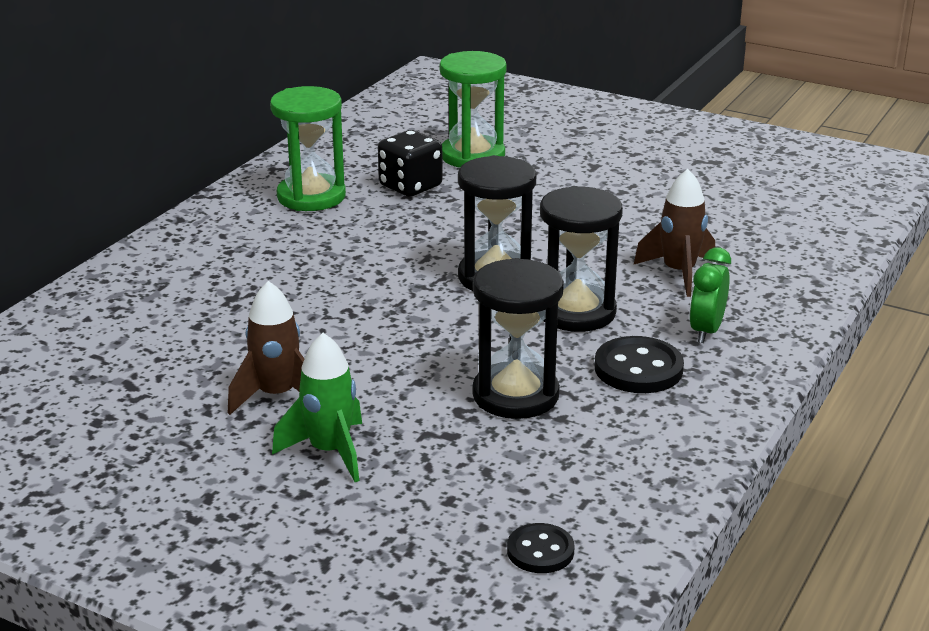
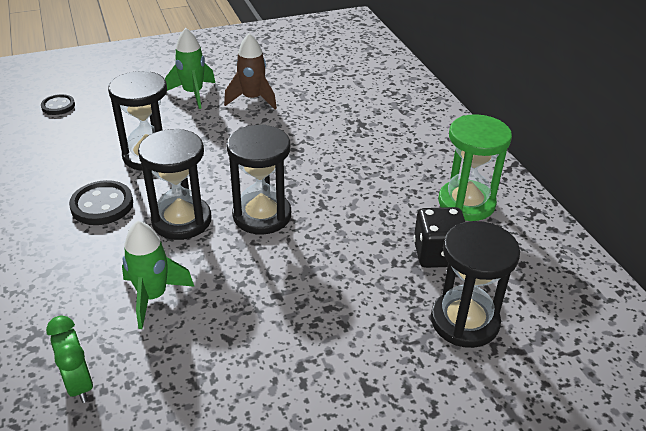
camera: 130 degrees right, 10 degrees up
green hourglass [440,51,507,168] -> black hourglass [431,221,520,348]
brown rocket [634,169,715,297] -> green rocket [122,221,195,329]
green clock [689,247,731,343] -> green clock moved to [46,315,93,403]

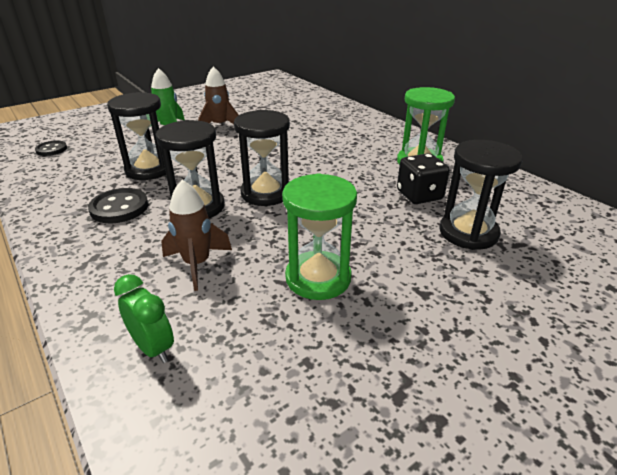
camera: 15 degrees left, 5 degrees down
green rocket [122,221,195,329] -> brown rocket [161,180,232,291]
none -> green hourglass [282,173,357,300]

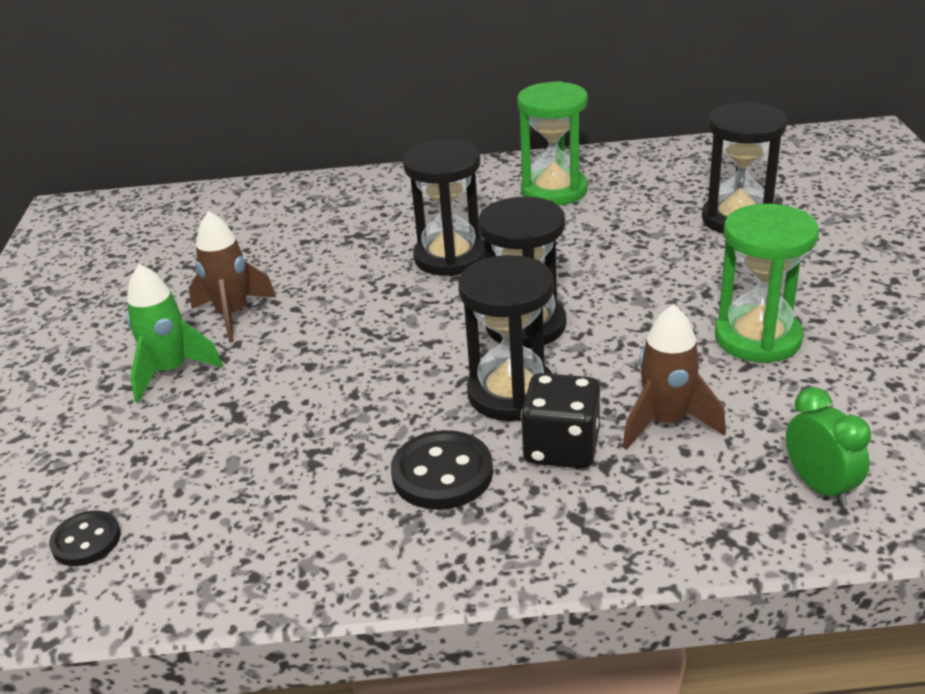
camera: 55 degrees left, 0 degrees up
black hourglass [107,92,173,180] -> black hourglass moved to [403,140,485,276]
green clock [114,274,174,363] -> green clock turned 75 degrees clockwise [786,387,871,507]
black dice [397,153,450,204] -> black dice moved to [521,373,600,469]

